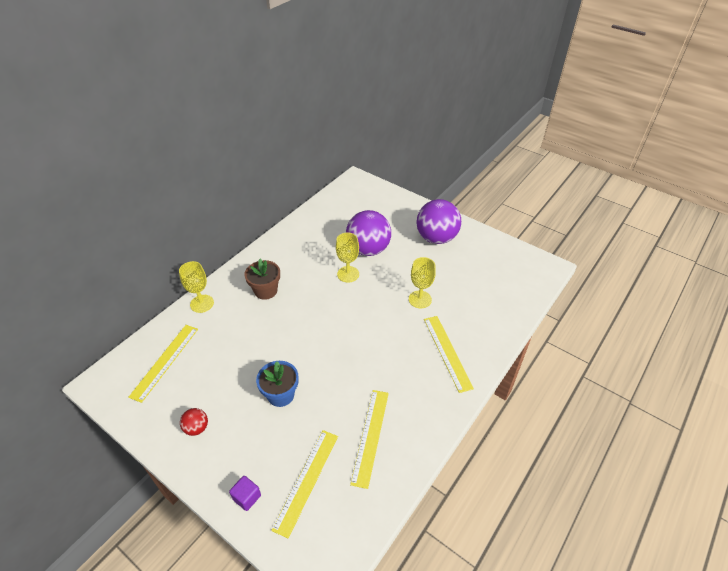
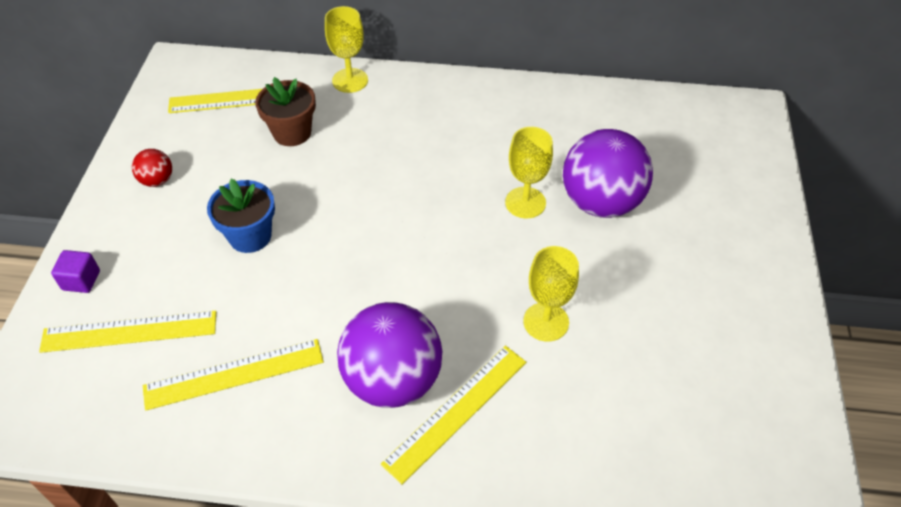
camera: 60 degrees right, 5 degrees up
brown flower pot [244,259,280,300] -> brown flower pot moved to [255,77,316,146]
purple ball [416,199,461,244] -> purple ball moved to [337,302,442,408]

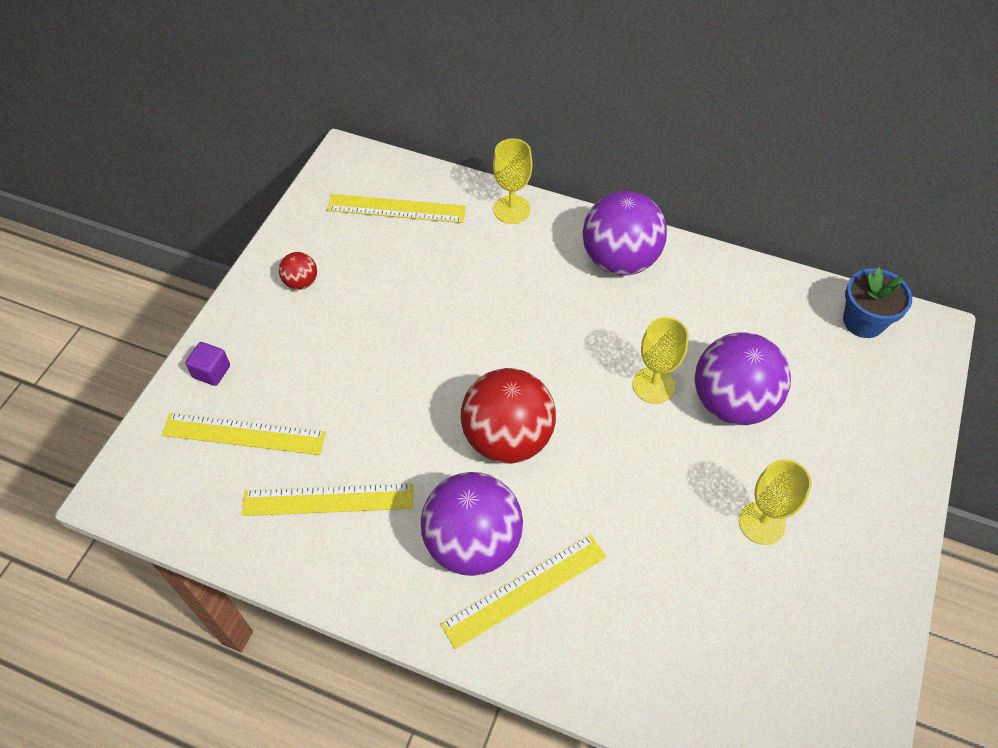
camera: 15 degrees right, 5 degrees up
blue flower pot [207,178,275,253] -> blue flower pot moved to [843,267,912,338]
brown flower pot [255,77,316,146] -> none
yellow goblet [523,246,579,341] -> yellow goblet moved to [739,459,812,545]
none -> red ball [461,368,556,464]
none -> purple ball [583,191,667,276]

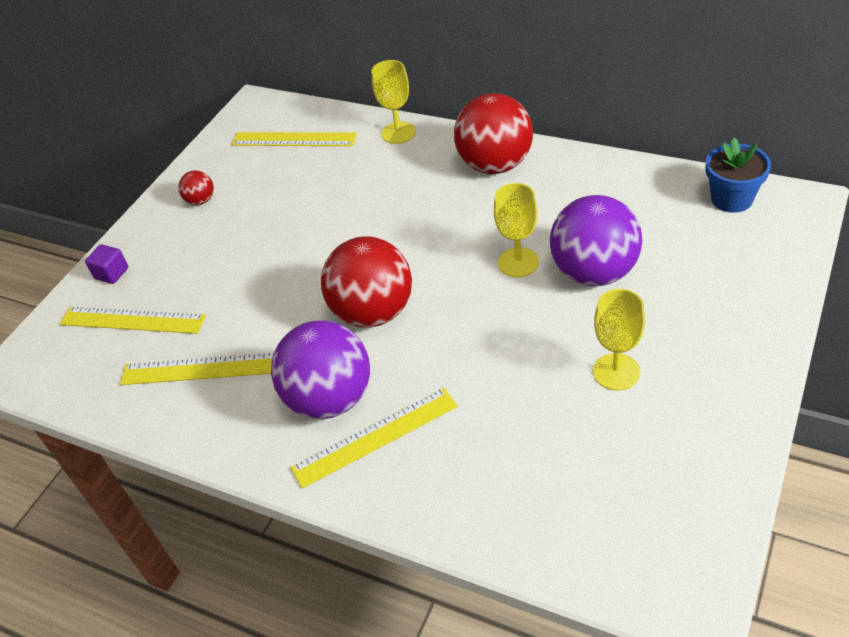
camera: 10 degrees right, 10 degrees down
purple ball [583,191,667,276] -> red ball [454,93,533,174]

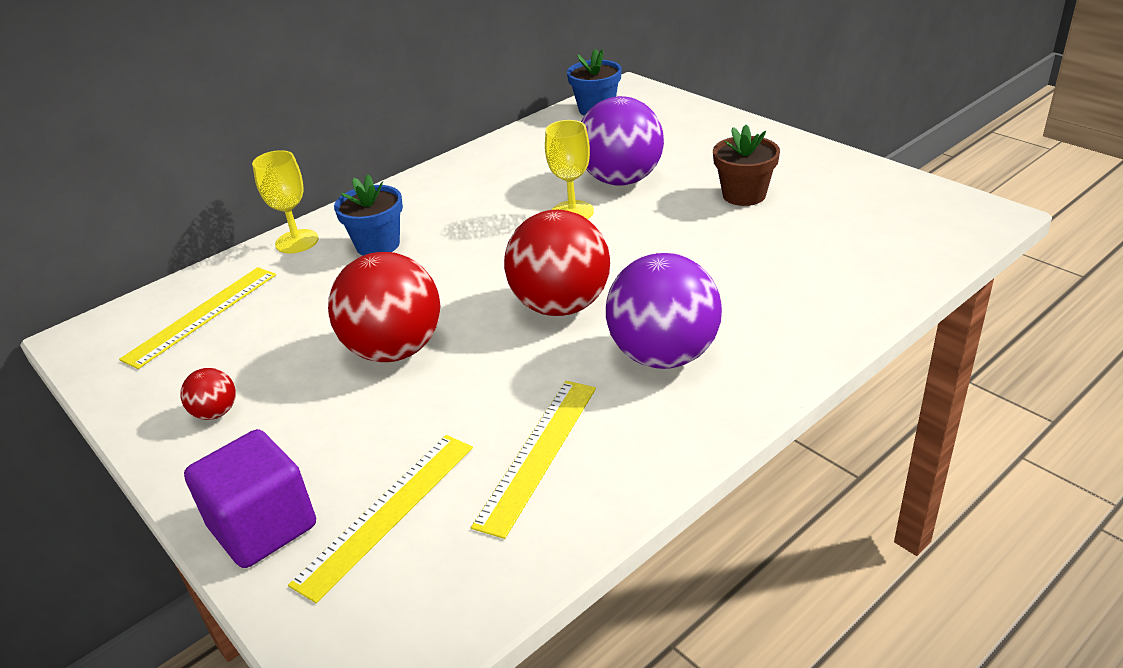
camera: 70 degrees left, 10 degrees down
purple cube [85,244,128,284] -> purple cube [184,429,316,568], size x1.96
yellow ruler [291,388,458,488] -> none
red ball [454,93,533,174] -> red ball moved to [328,252,441,362]
yellow goblet [593,289,645,391] -> brown flower pot [713,125,780,206]
none -> blue flower pot [334,175,403,256]

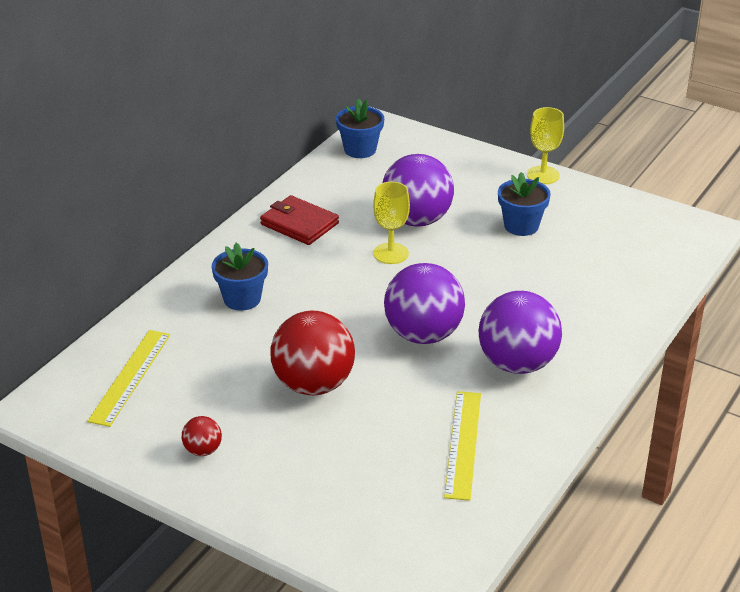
camera: 20 degrees left, 0 degrees up
purple cube [184,429,316,568] -> none
yellow goblet [252,150,319,253] -> yellow goblet moved to [527,107,564,184]
yellow ruler [288,435,473,603] -> none
red ball [504,210,610,316] -> purple ball [384,263,465,344]
brown flower pot [713,125,780,206] -> blue flower pot [498,172,551,236]
none -> red wallet [260,195,339,245]

